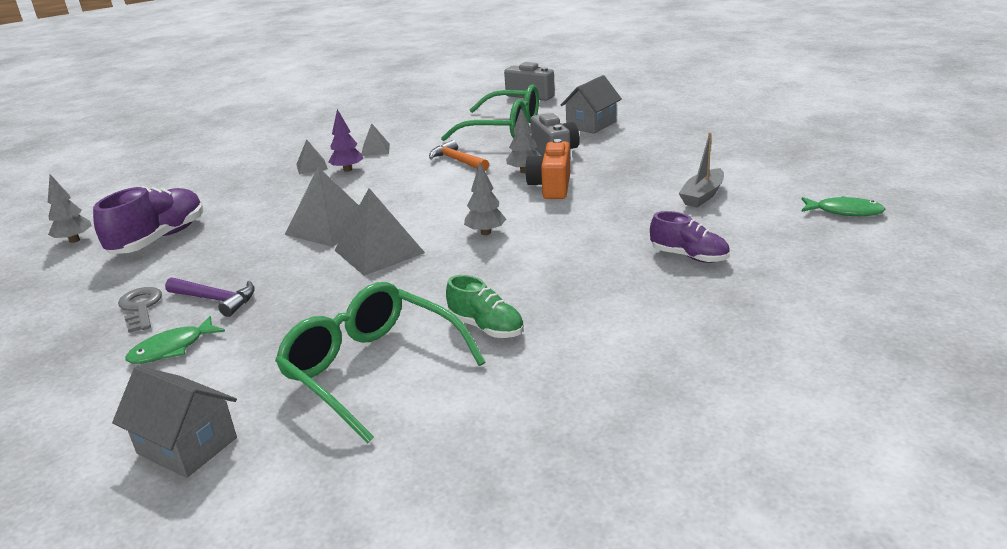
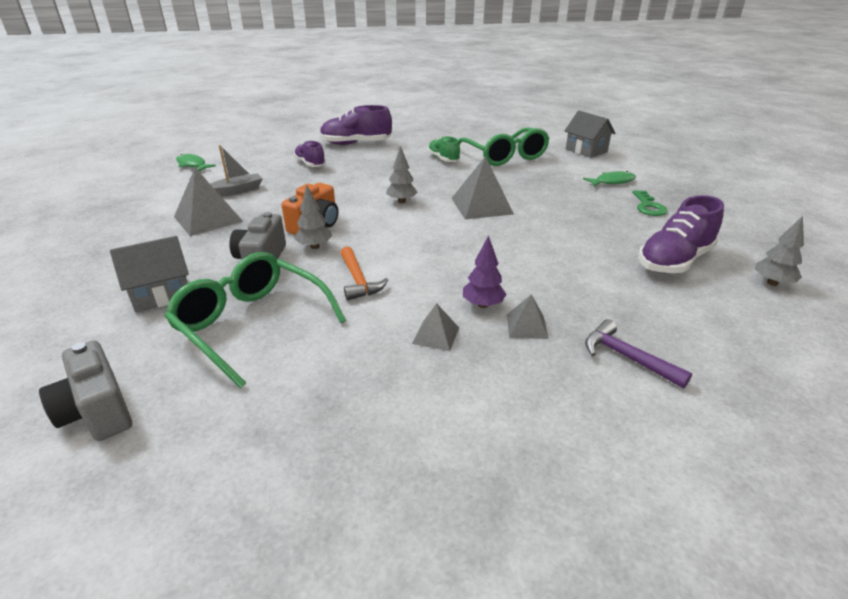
camera: 160 degrees left, 5 degrees up
grey key [118,287,162,333] -> green key [632,190,668,216]
purple hammer [165,277,255,317] -> purple hammer moved to [585,319,693,388]
grey pyramid [285,167,359,247] -> grey pyramid moved to [174,168,243,236]
none -> purple shoe [320,105,392,145]

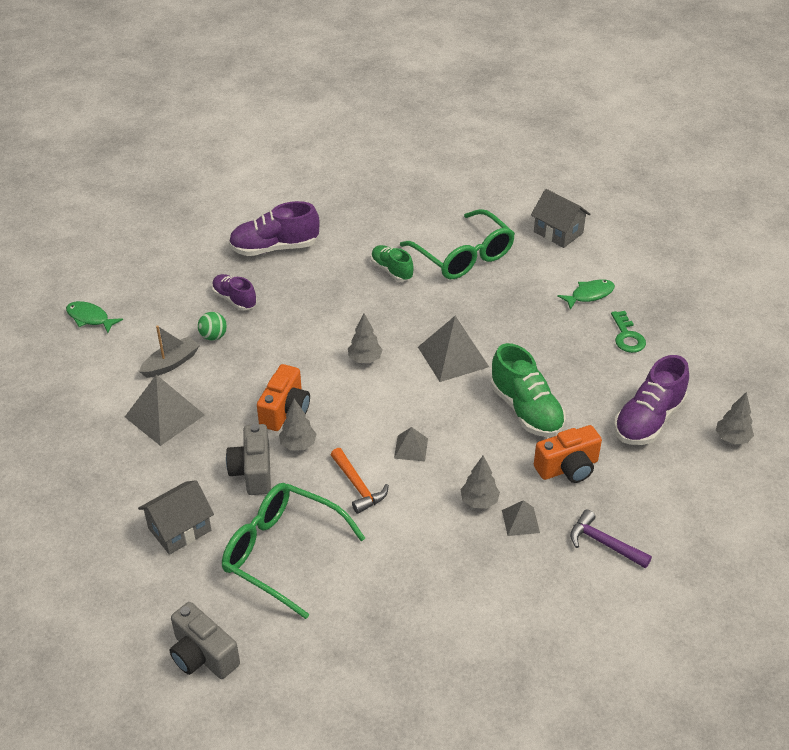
camera: 10 degrees left, 10 degrees up
grey pyramid [412,303,459,351] -> grey pyramid moved to [394,427,428,461]
purple tree [463,235,506,308] -> grey tree [460,456,500,509]
none -> green ball [198,312,227,341]
none -> green shoe [490,343,566,437]
none -> orange camera [534,425,602,483]

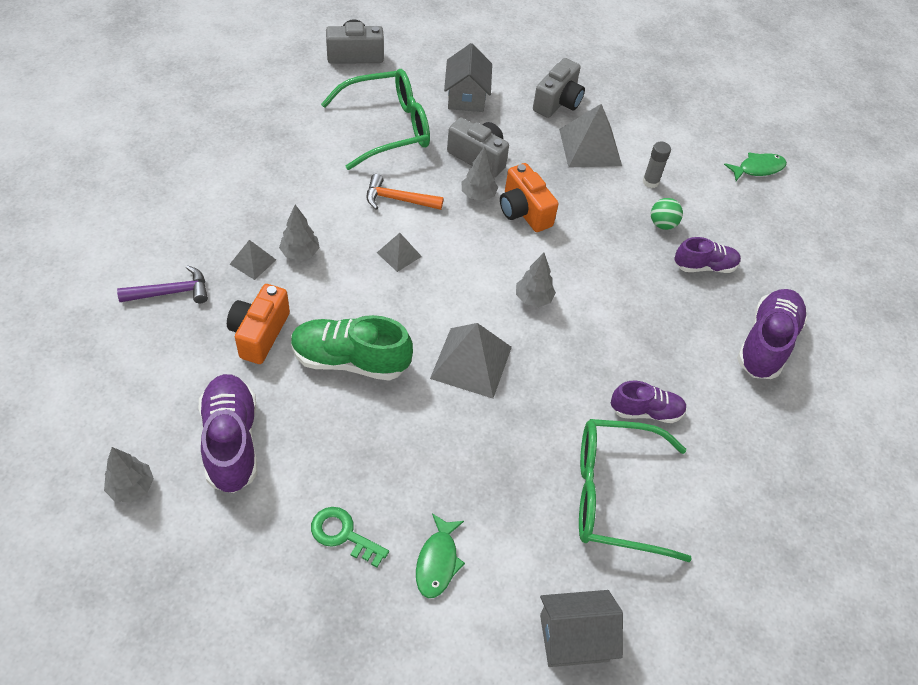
camera: 125 degrees right, 10 degrees up
grey boat [139,325,200,378] -> grey glue stick [643,142,671,188]
green shoe [371,245,414,282] -> purple shoe [611,381,687,423]
none -> grey camera [533,58,585,118]

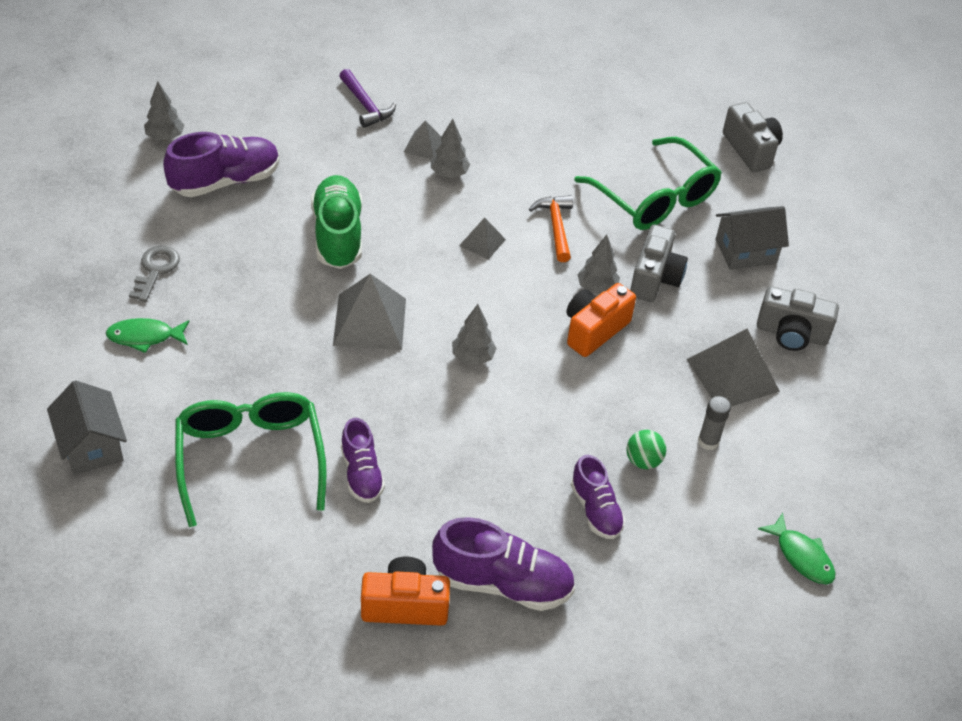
camera: 75 degrees right, 5 degrees down
orange camera [227,284,290,364] -> orange camera moved to [361,556,450,626]
green key [311,507,389,568] -> grey key [129,246,180,302]

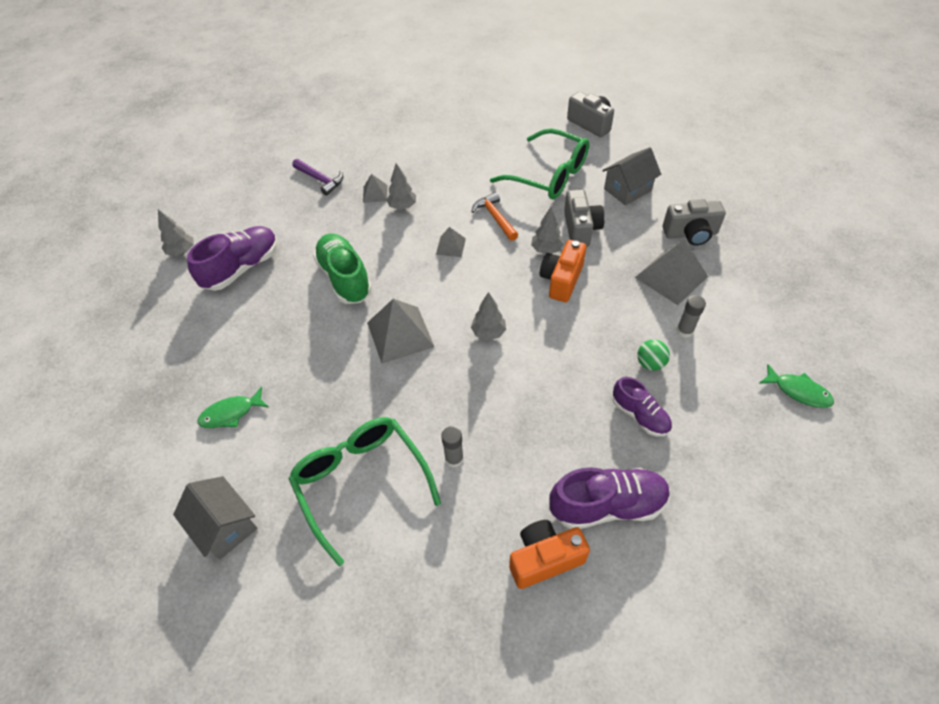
camera: 15 degrees left, 5 degrees up
grey key [129,246,180,302] -> none
purple shoe [341,418,385,503] -> grey glue stick [441,426,464,467]

